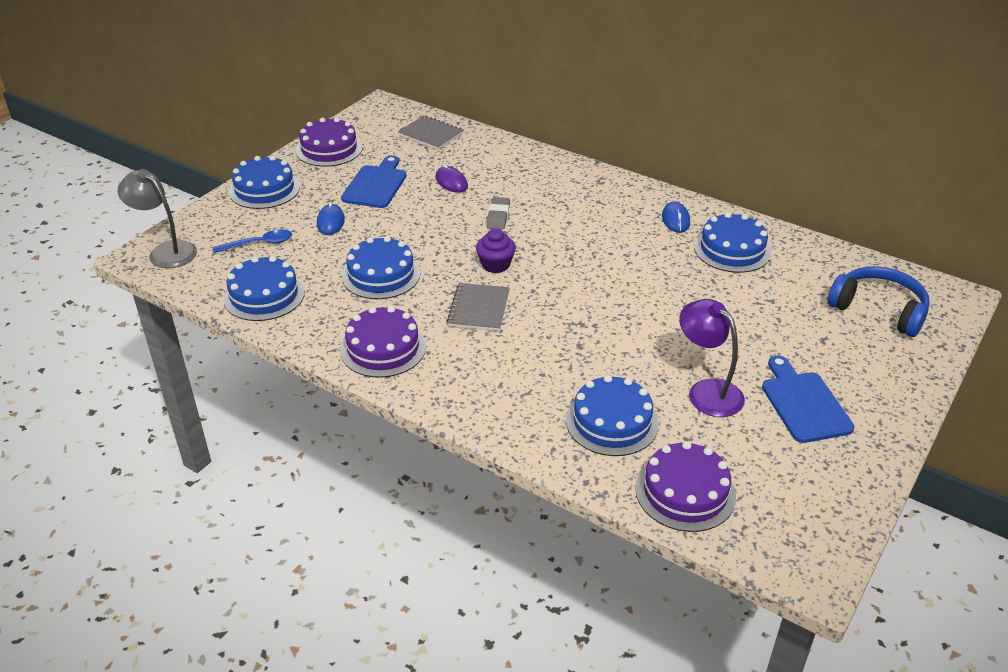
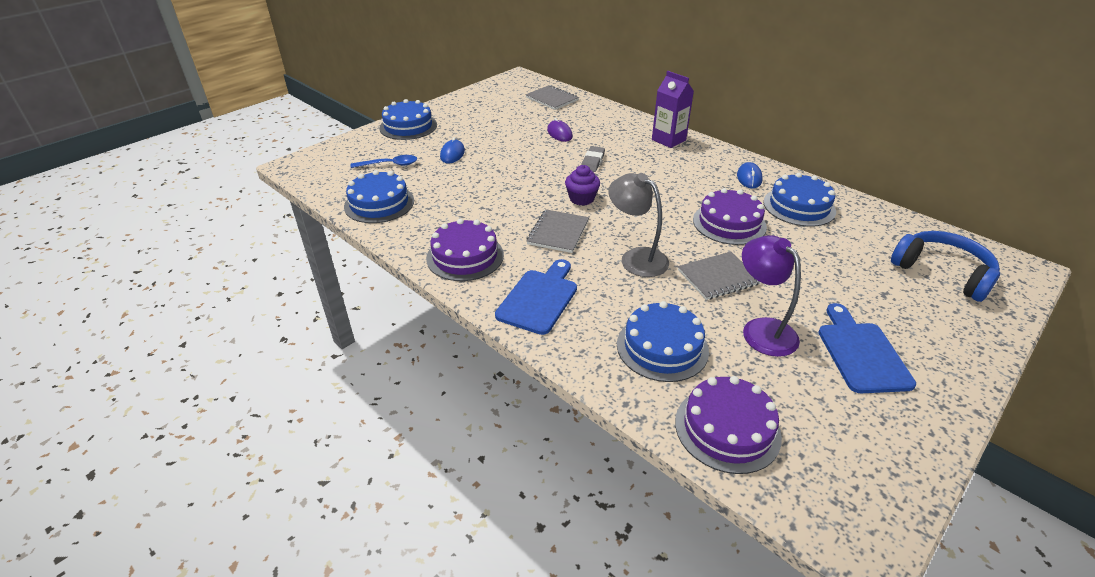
camera: 10 degrees right, 0 degrees up
grey lamp [118,169,197,268] -> grey lamp moved to [608,173,669,277]
purple cake [296,118,363,167] -> purple cake moved to [693,188,767,245]
blue cutting board [341,155,406,208] -> blue cutting board moved to [495,259,577,335]
blue cake [342,236,421,299] -> none
none -> purple carton [652,71,694,148]
none -> grey notebook [678,251,761,300]

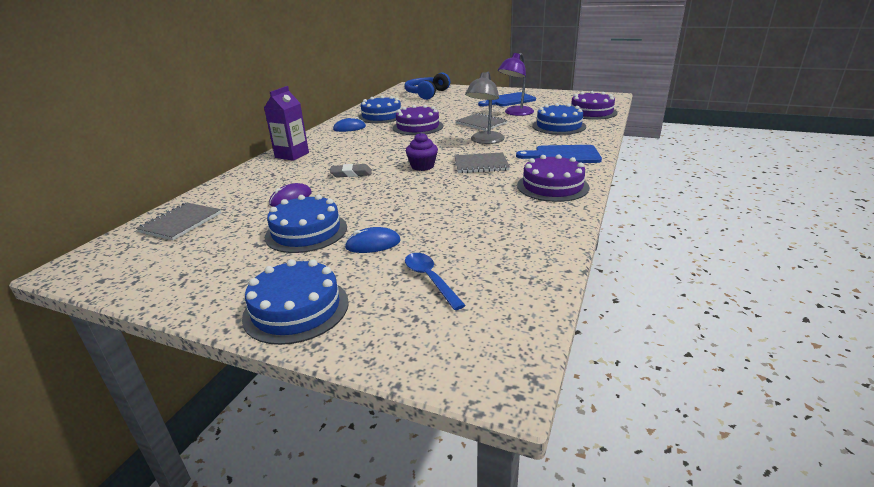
camera: 110 degrees left, 10 degrees down
blue cake [344,170,414,223] -> blue cake moved to [265,194,347,253]

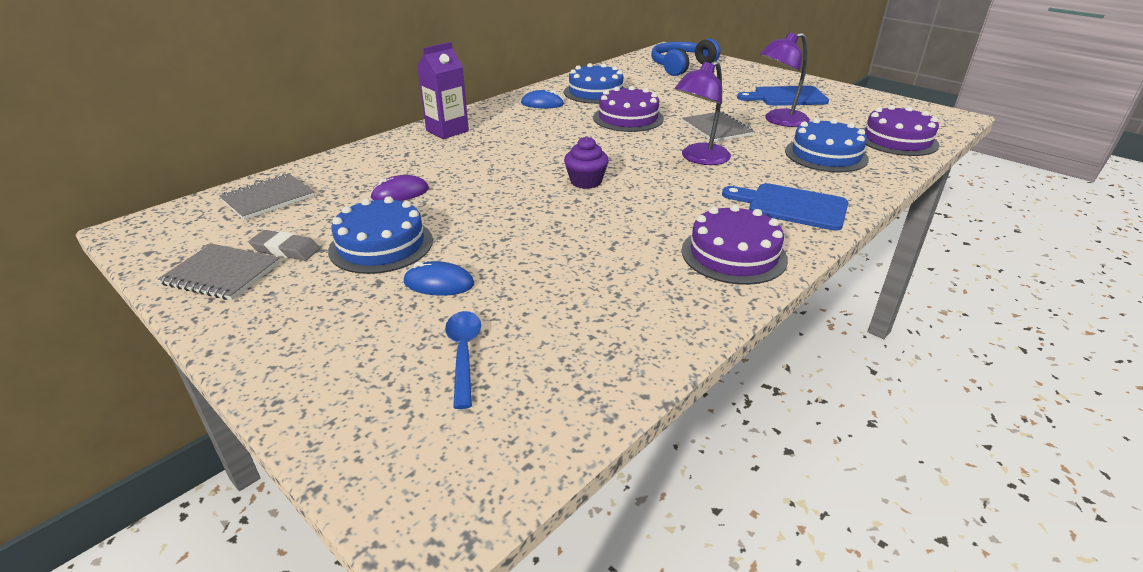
camera: 20 degrees right, 5 degrees up
blue cake [242,259,349,345] -> none
grey eraser [330,164,372,178] -> grey eraser moved to [248,230,320,261]
grey notebook [454,152,510,173] -> grey notebook moved to [158,243,280,300]
grey lamp [465,72,505,144] -> purple lamp [675,61,731,165]

